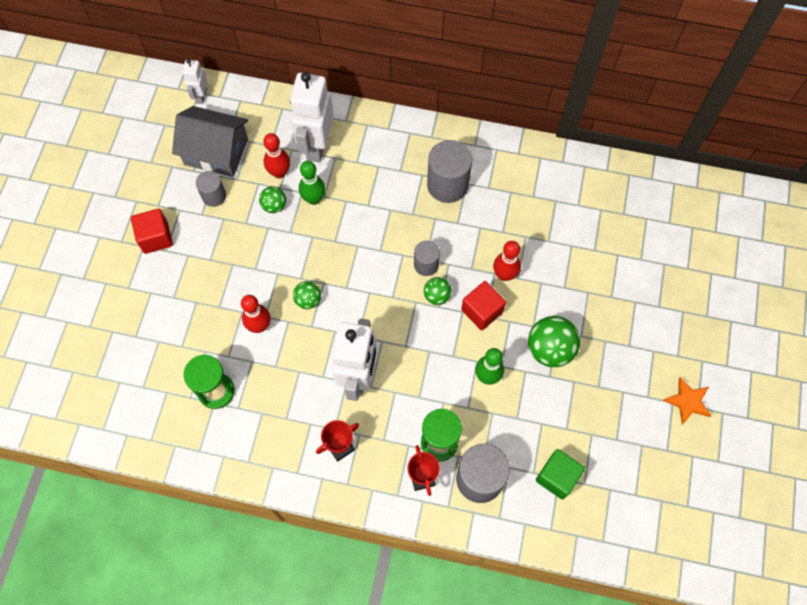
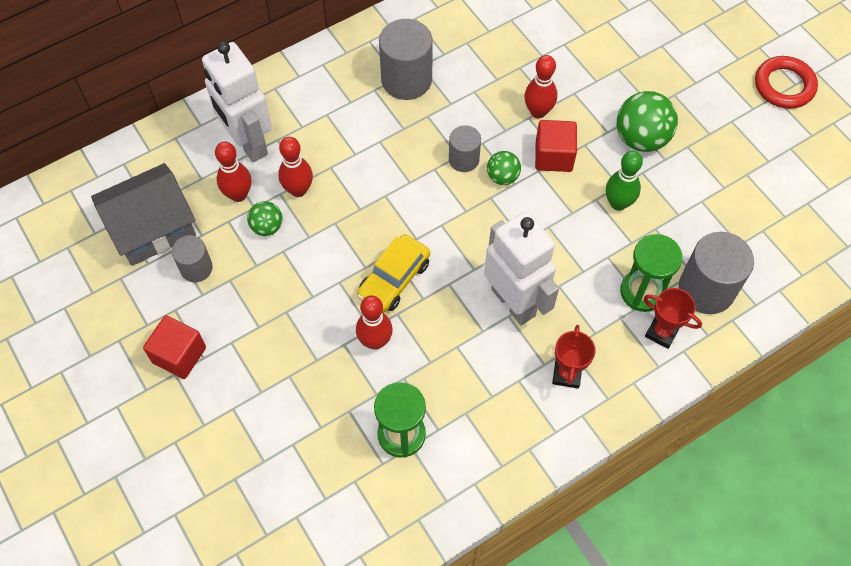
camera: 45 degrees left, 5 degrees down
white robot [182,59,207,104] -> none
green ball [293,281,321,309] -> yellow car [357,234,430,313]
green bowling pin [299,161,325,205] -> red bowling pin [278,137,313,197]
green cube [536,449,585,500] -> none
orange star [663,377,711,424] -> red ring [755,56,818,109]

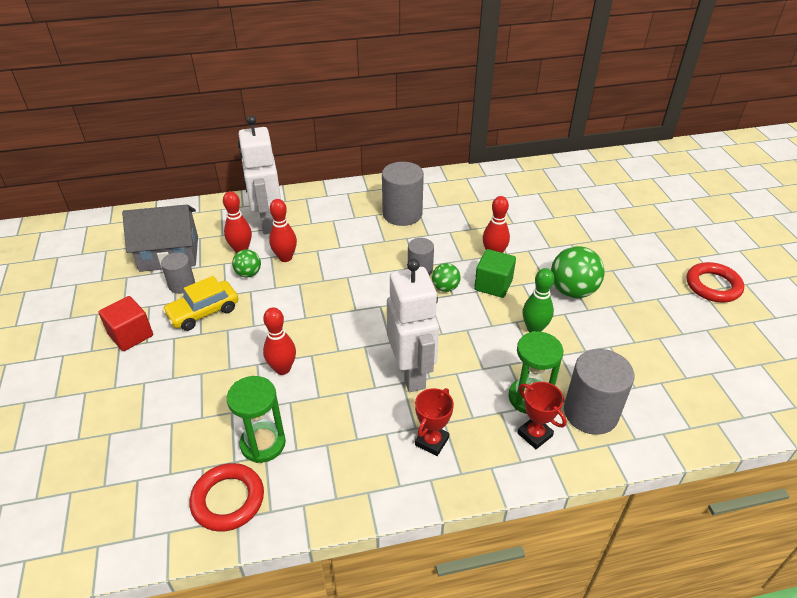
camera: 20 degrees right, 20 degrees down
yellow car [357,234,430,313] -> yellow car moved to [162,276,238,331]
red cube [535,120,577,172] -> green cube [474,249,516,298]
none -> red ring [189,463,264,532]

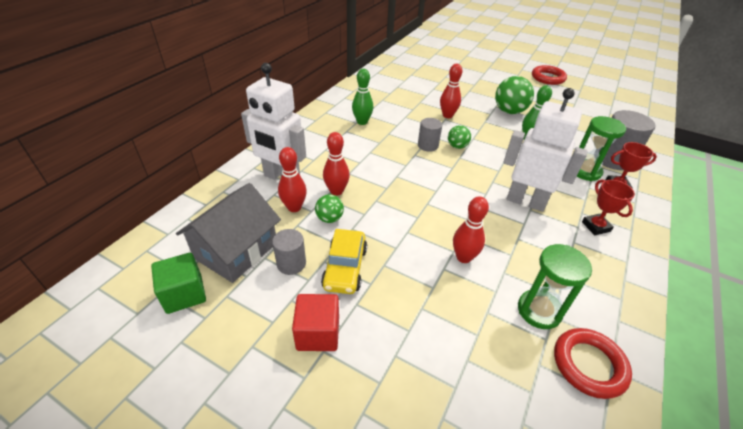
camera: 50 degrees left, 0 degrees up
grey cylinder [382,162,424,226] -> green bowling pin [352,69,374,125]
green cube [474,249,516,298] -> green cube moved to [151,253,206,314]

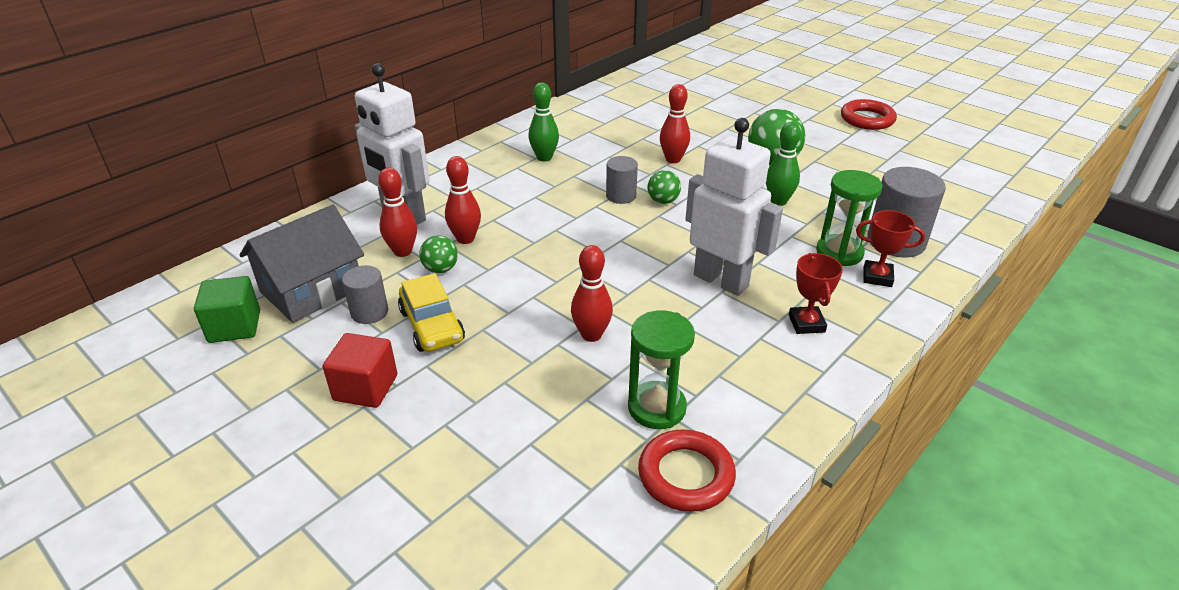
camera: 15 degrees right, 5 degrees down
yellow car [321,229,367,294] -> yellow car turned 45 degrees counterclockwise [398,273,465,352]

